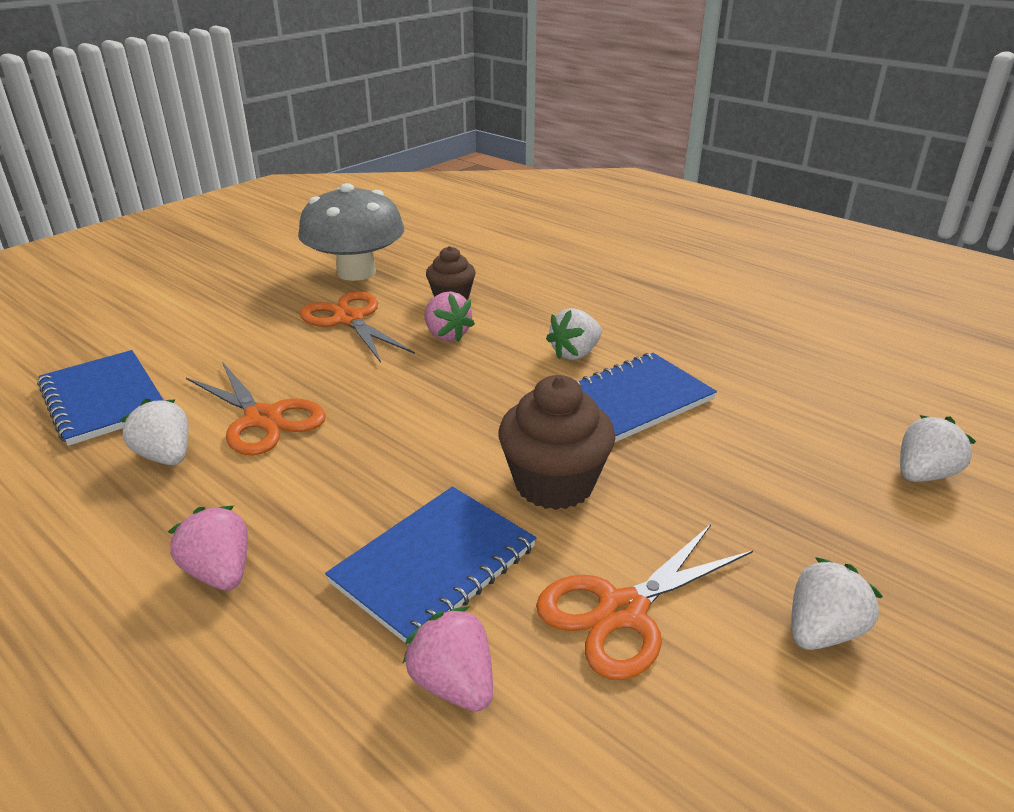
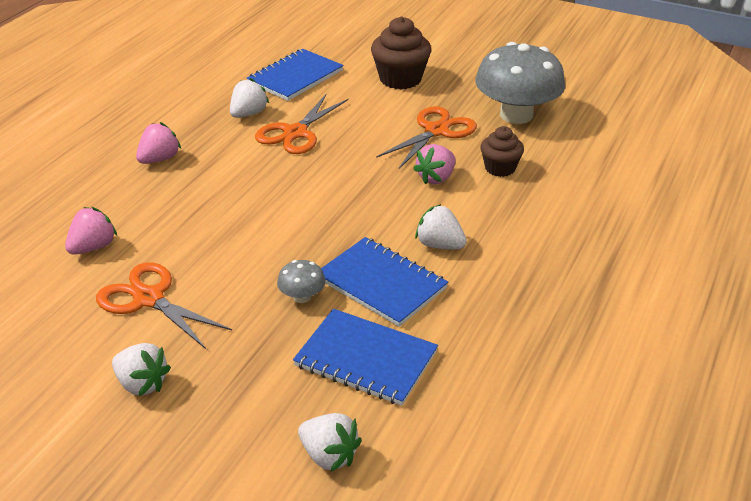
camera: 75 degrees right, 5 degrees up
blue notebook [325,486,536,645] -> blue notebook moved to [293,309,438,406]
brown cupcake [498,375,615,510] -> brown cupcake moved to [371,17,431,90]
none -> grey mushroom [277,260,326,303]

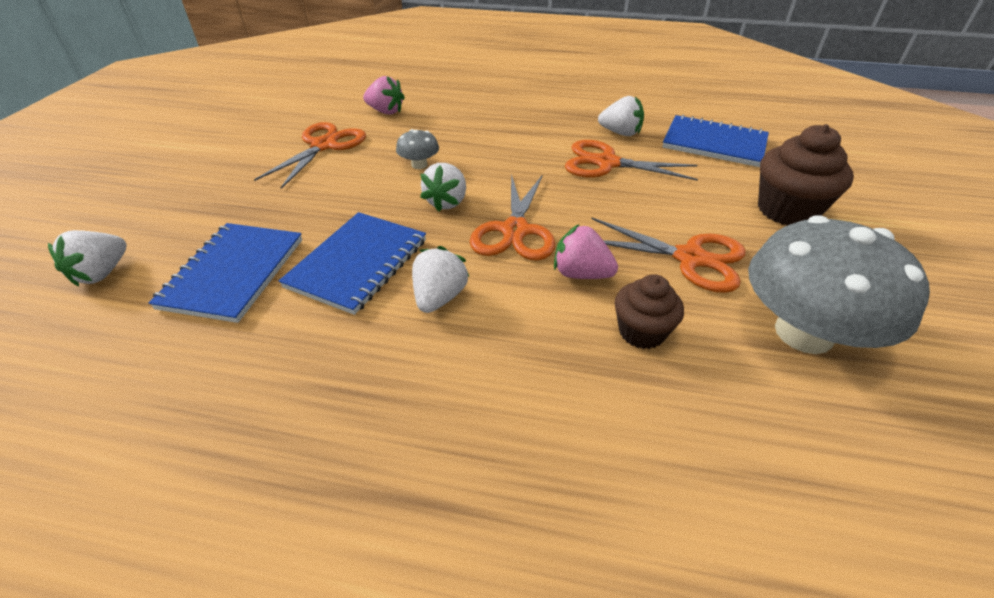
camera: 75 degrees right, 5 degrees up
white strawberry [112,343,171,396] -> white strawberry moved to [420,163,466,212]
pink strawberry [136,122,181,164] -> none
grey mushroom [277,260,326,303] -> grey mushroom moved to [396,129,439,169]
none -> orange scissors [470,174,555,261]

